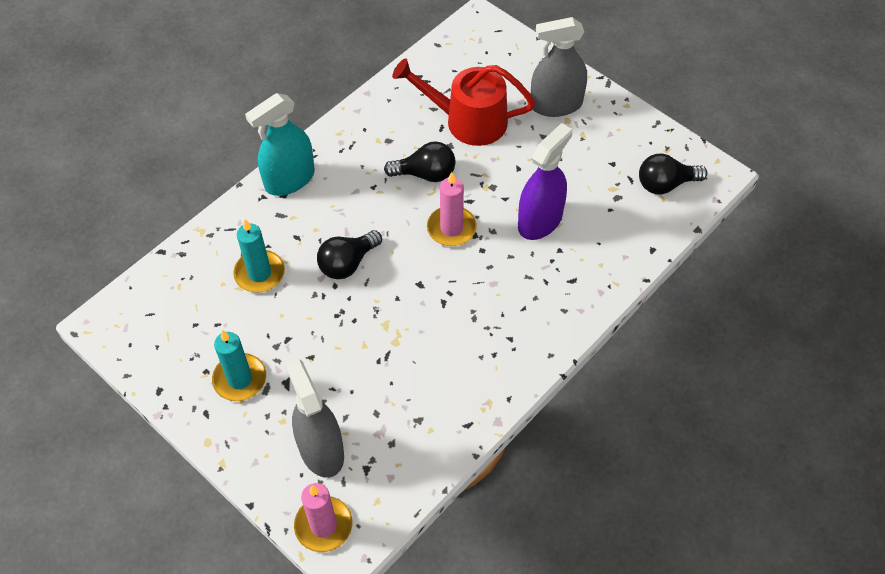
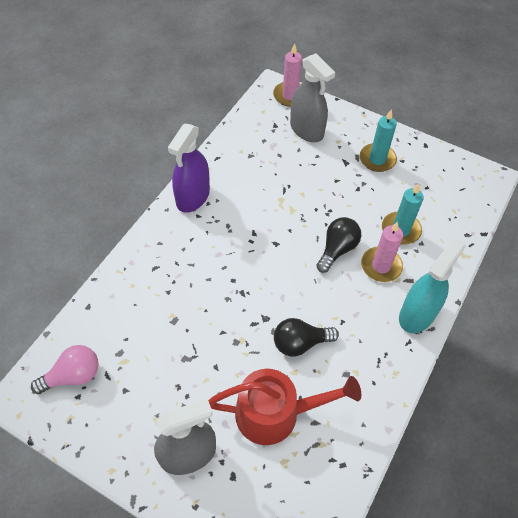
camera: 165 degrees right, 0 degrees up
pink candle [427,172,477,246] -> pink candle moved to [361,222,403,282]
purple spray bottle [518,123,572,240] -> purple spray bottle moved to [168,123,210,213]
black light bulb [639,153,708,194] -> pink light bulb [31,345,99,394]

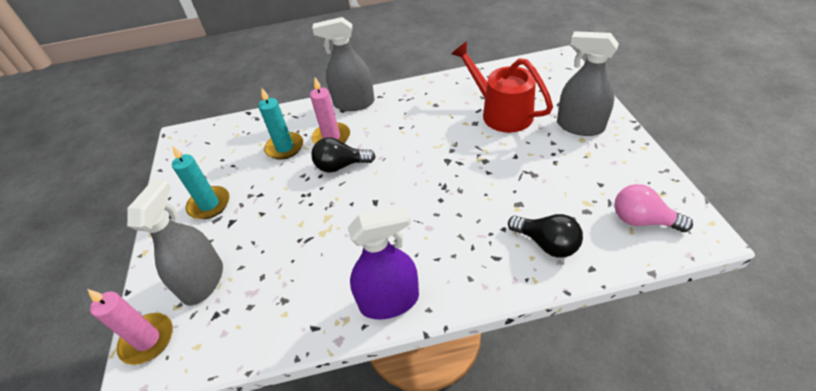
camera: 125 degrees left, 10 degrees down
black light bulb [274,318,339,357] -> black light bulb moved to [508,214,583,258]
turquoise spray bottle [399,237,466,333] -> grey spray bottle [312,17,375,111]

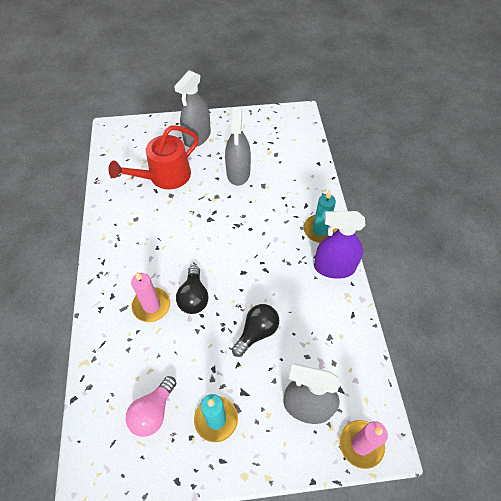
camera: 90 degrees left, 10 degrees up
turquoise candle [258,88,303,160] -> turquoise candle moved to [304,190,338,243]
grey spray bottle [312,17,375,111] -> grey spray bottle moved to [225,108,251,186]
purple spray bottle [348,206,419,320] -> purple spray bottle turned 75 degrees counterclockwise [314,211,366,279]
black light bulb [508,214,583,258] -> black light bulb moved to [232,304,279,357]
pink light bulb [614,184,693,232] -> pink light bulb moved to [126,376,176,437]

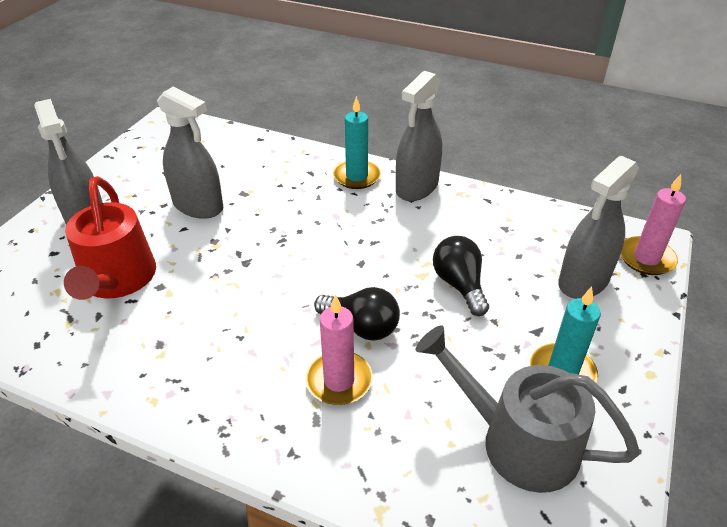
camera: 60 degrees left, 15 degrees down
pink light bulb [126,376,176,437] -> grey watering can [416,325,640,493]
purple spray bottle [314,211,366,279] -> grey spray bottle [396,71,442,201]

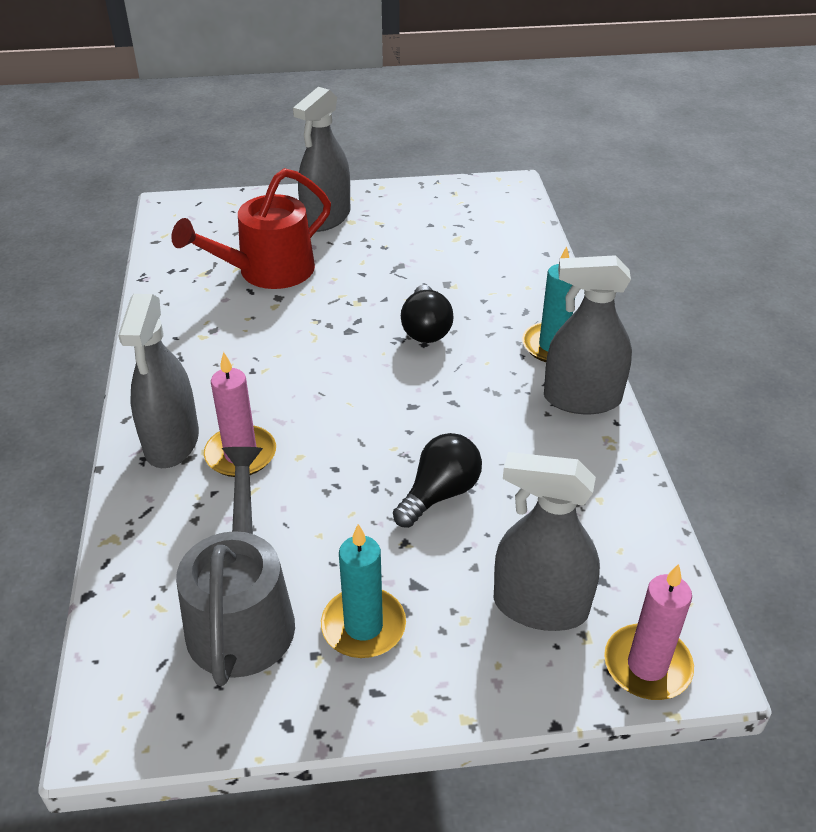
camera: 60 degrees right, 0 degrees up
grey spray bottle [157,87,223,219] -> grey spray bottle moved to [118,294,199,468]
black light bulb [314,287,400,341] -> black light bulb moved to [401,285,454,343]

